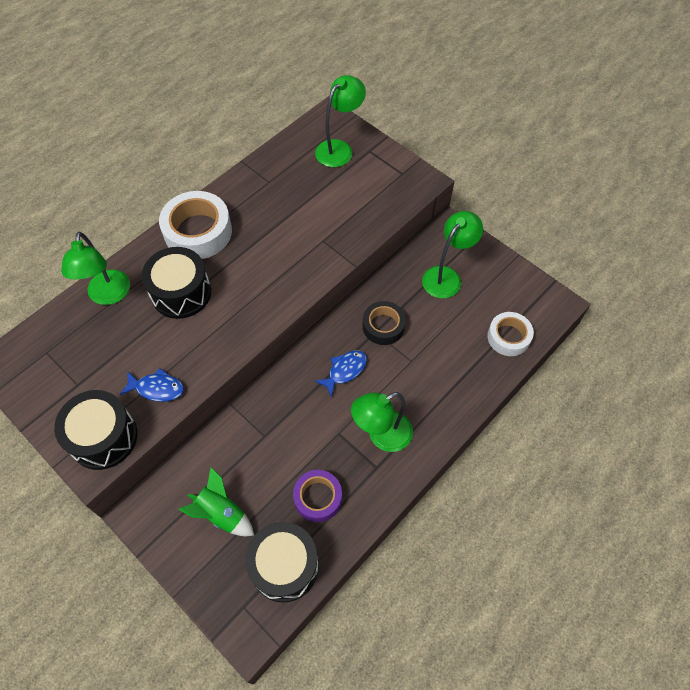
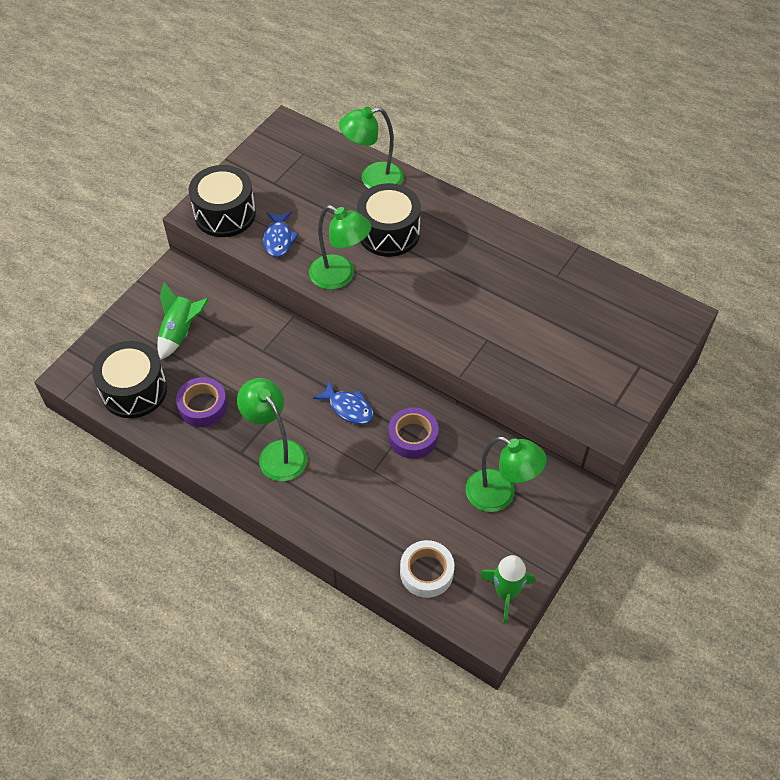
camera: 80 degrees right, 5 degrees down
white tape [159,191,232,259] -> none
green lamp [315,75,366,167] -> green lamp moved to [309,205,371,290]
black tape [363,301,406,345] -> purple tape [389,407,439,459]
none -> green rocket [479,555,535,624]

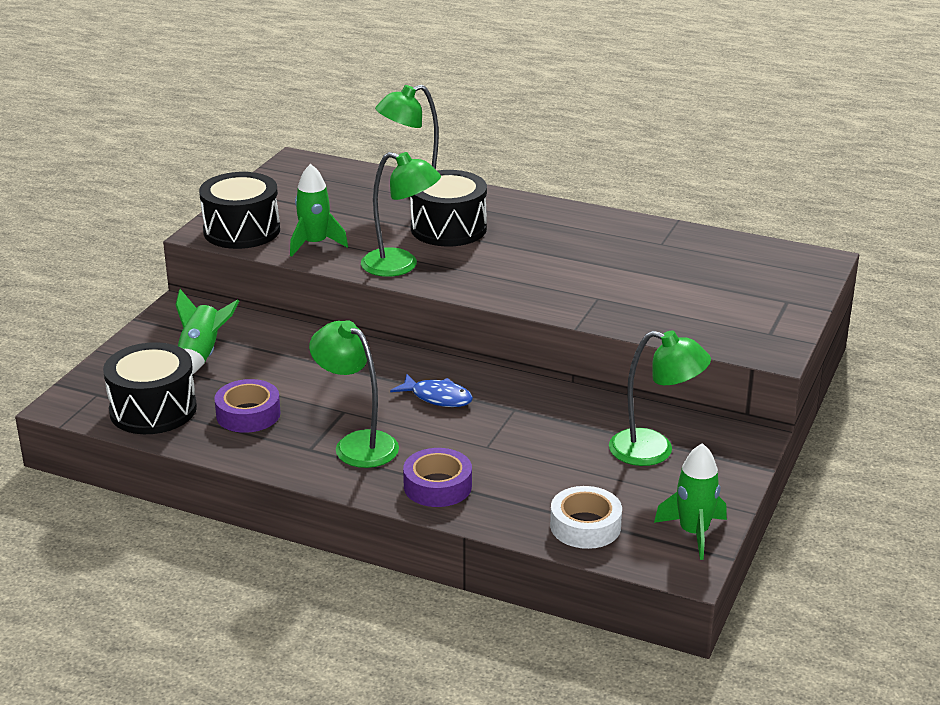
camera: 10 degrees left, 25 degrees down
blue fish [263,212,299,257] -> green rocket [290,164,348,257]
purple tape [389,407,439,459] -> purple tape moved to [403,448,472,507]

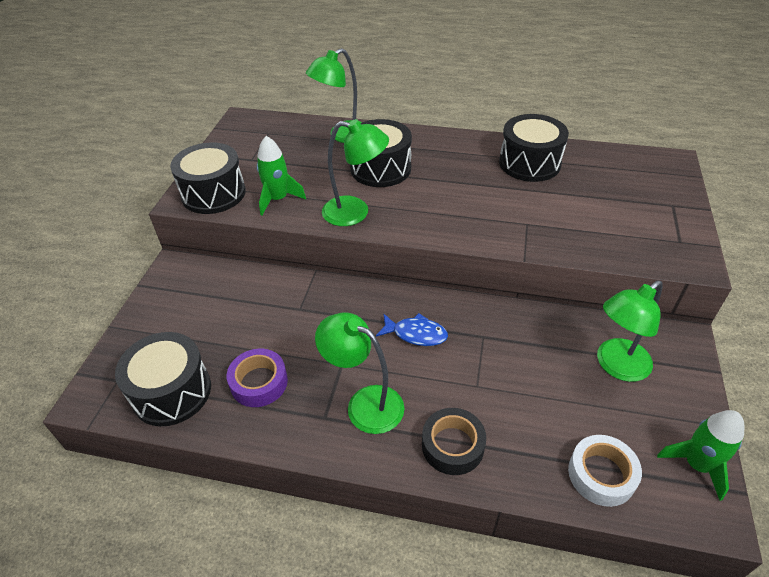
camera: 10 degrees left, 15 degrees up
green rocket [176,289,239,375] -> none
purple tape [403,448,472,507] -> black tape [422,408,486,475]
green lamp [609,331,711,466] -> green lamp turned 135 degrees clockwise [597,280,662,382]
none -> black drum [499,114,569,182]

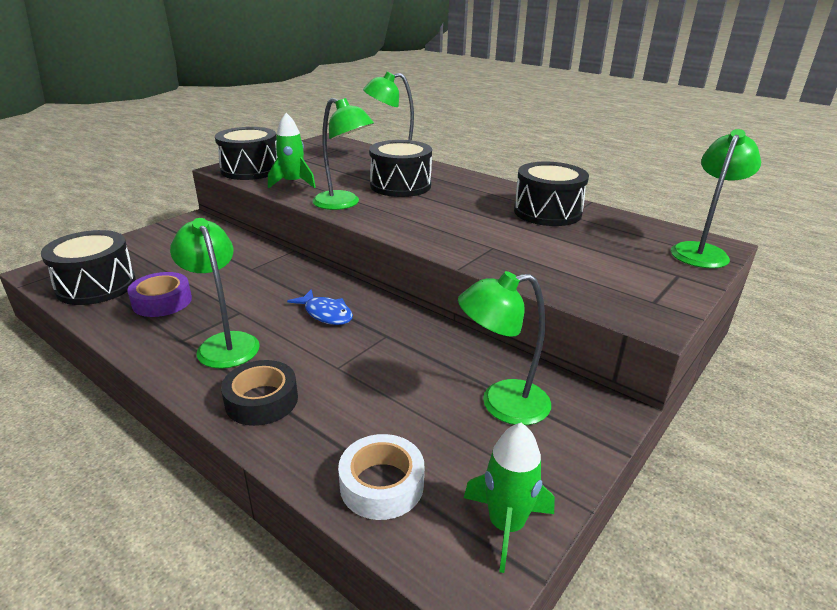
camera: 25 degrees right, 15 degrees down
none -> green lamp [671,129,761,268]

